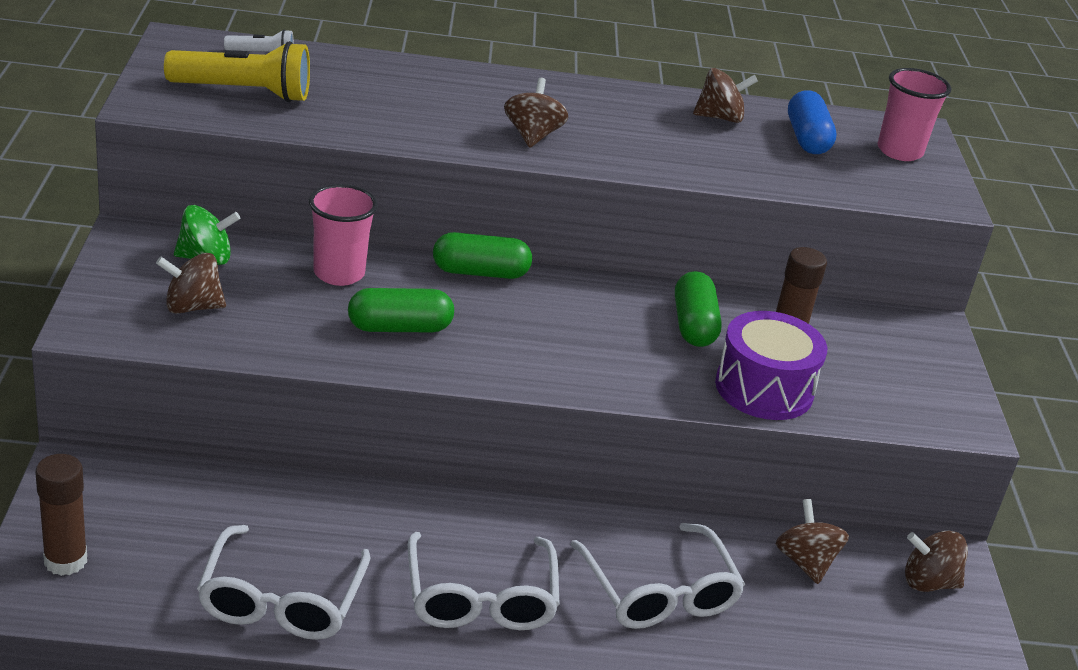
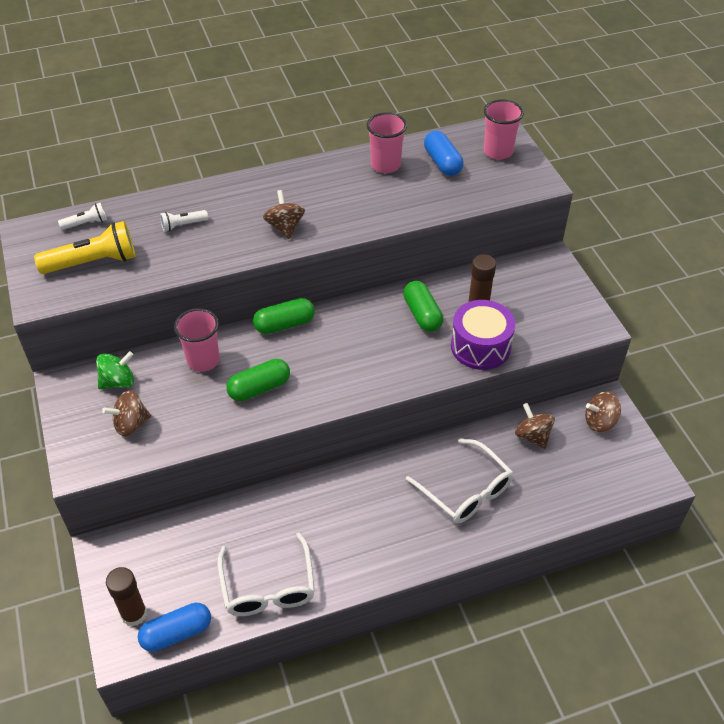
camera: 15 degrees left, 15 degrees up
white glasses [408,532,560,630] -> none
brown spinning top [693,68,758,123] -> pink cup [367,112,407,173]
none -> blue capsule [138,603,211,652]
none -> white flashlight [160,210,208,232]

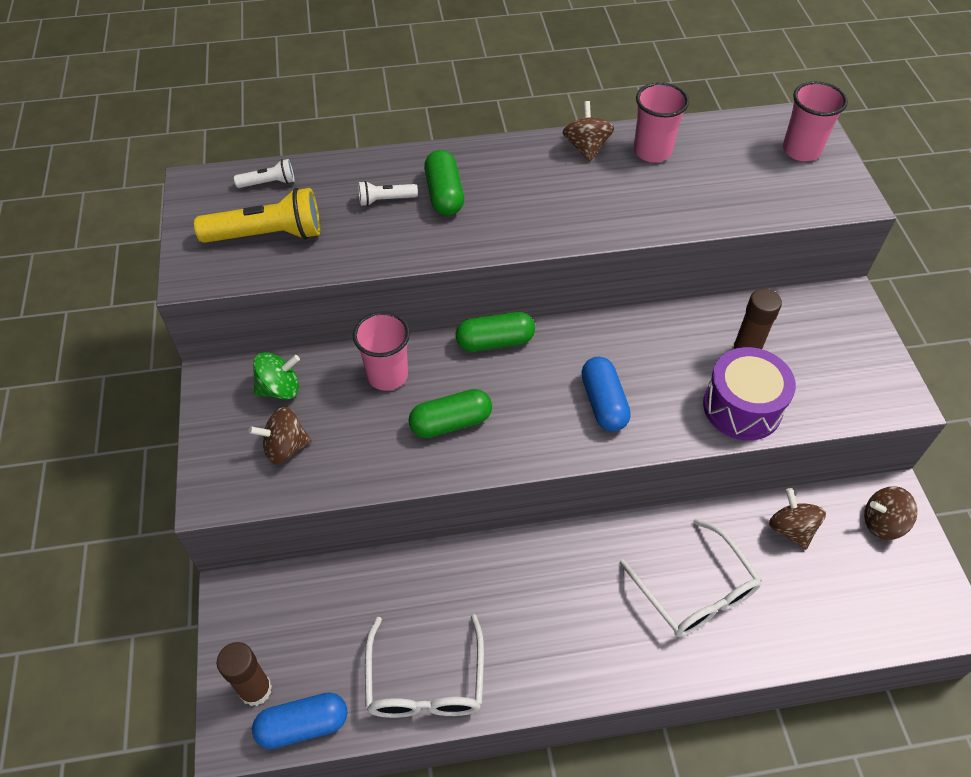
camera: 10 degrees right, 5 degrees up
brown spinning top [263,190,305,239] -> brown spinning top moved to [563,101,614,162]
green capsule [403,281,443,332] -> green capsule moved to [424,150,464,216]
blue capsule [424,131,463,176] -> blue capsule moved to [581,357,631,431]

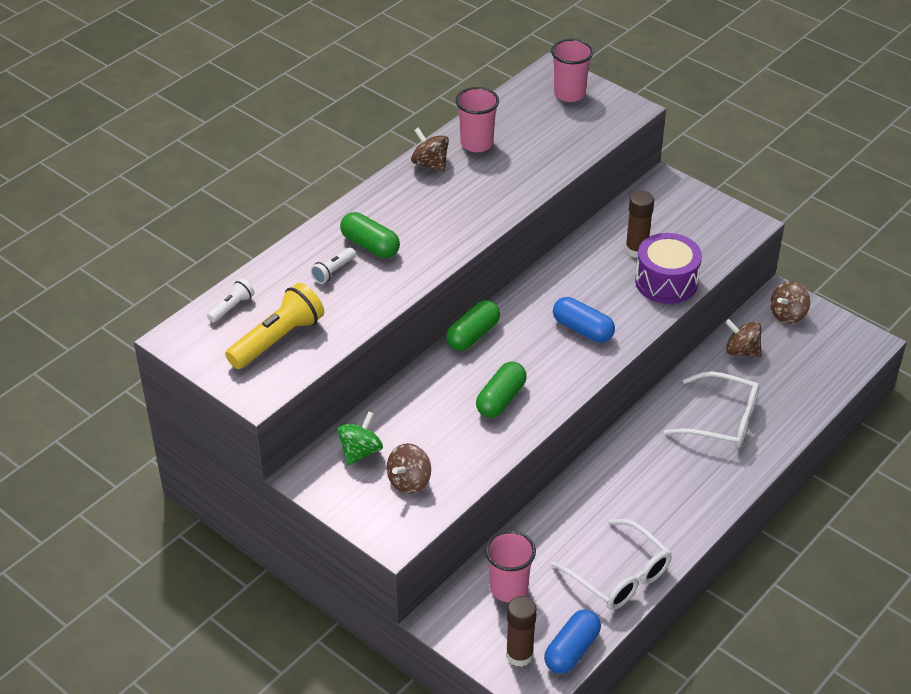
camera: 40 degrees left, 10 degrees down
pink cup [353,312,410,391] -> pink cup moved to [485,530,536,602]

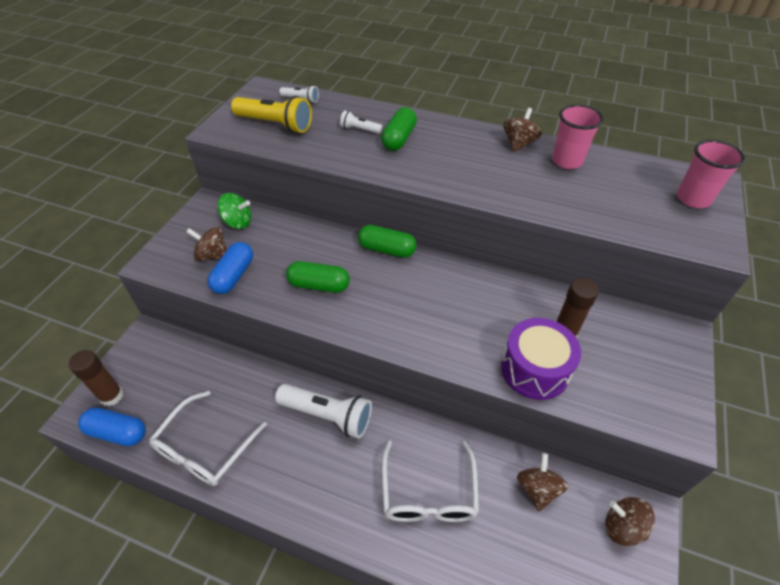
camera: 70 degrees right, 5 degrees up
pink cup [485,530,536,602] -> none
blue capsule [553,297,615,343] -> blue capsule moved to [207,242,253,294]
none -> white flashlight [275,384,372,439]

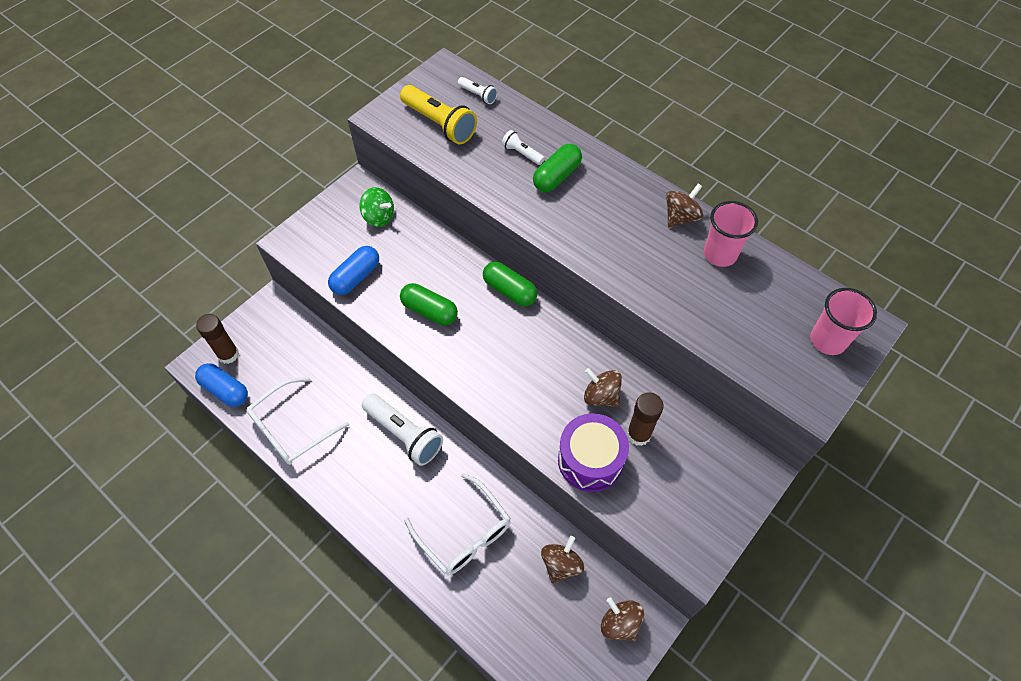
camera: 20 degrees right, 10 degrees up
brown spinning top [186,227,227,261] -> brown spinning top moved to [584,368,622,407]
white glasses [382,440,479,522] -> white glasses turned 60 degrees counterclockwise [404,473,511,575]

